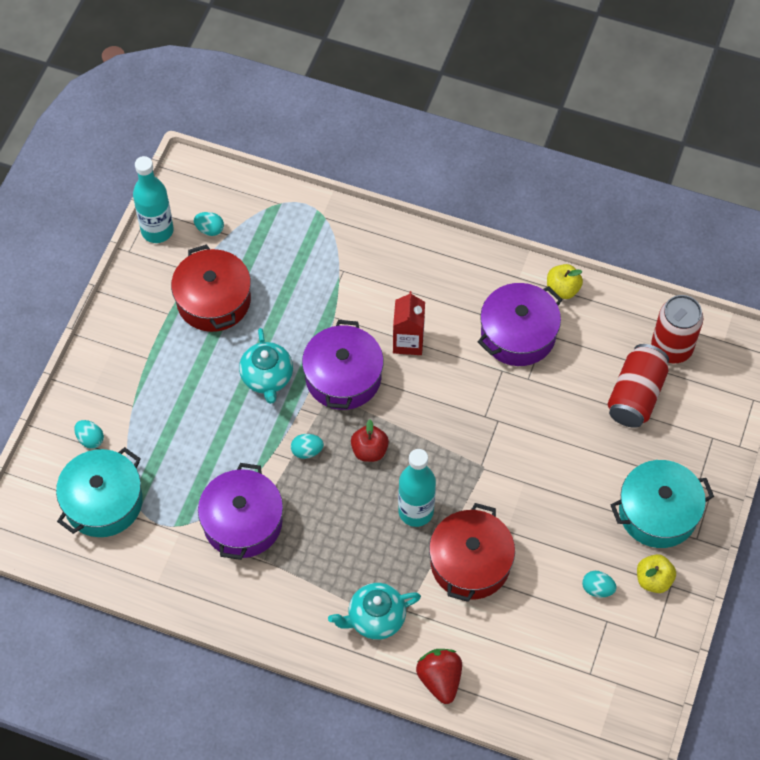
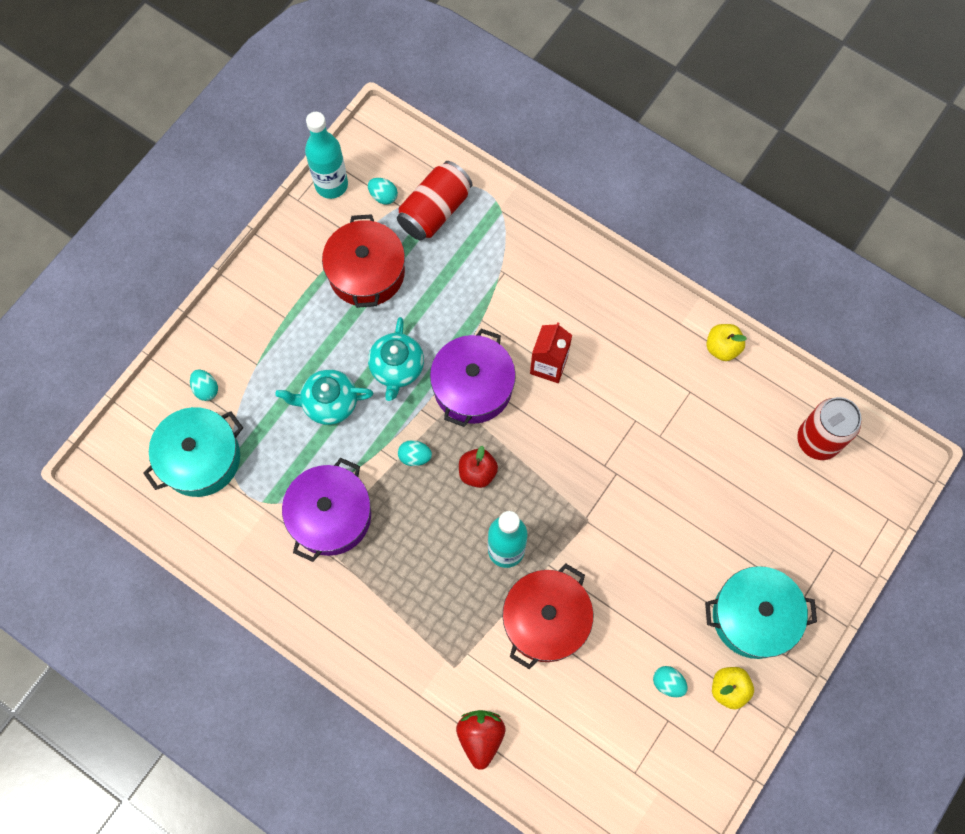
camera: 15 degrees right, 10 degrees up
turquoise teapot [328,583,421,640] -> turquoise teapot moved to [275,369,373,425]
purple pot [478,283,563,366] -> none
red can [608,344,669,428] -> red can moved to [397,161,472,241]

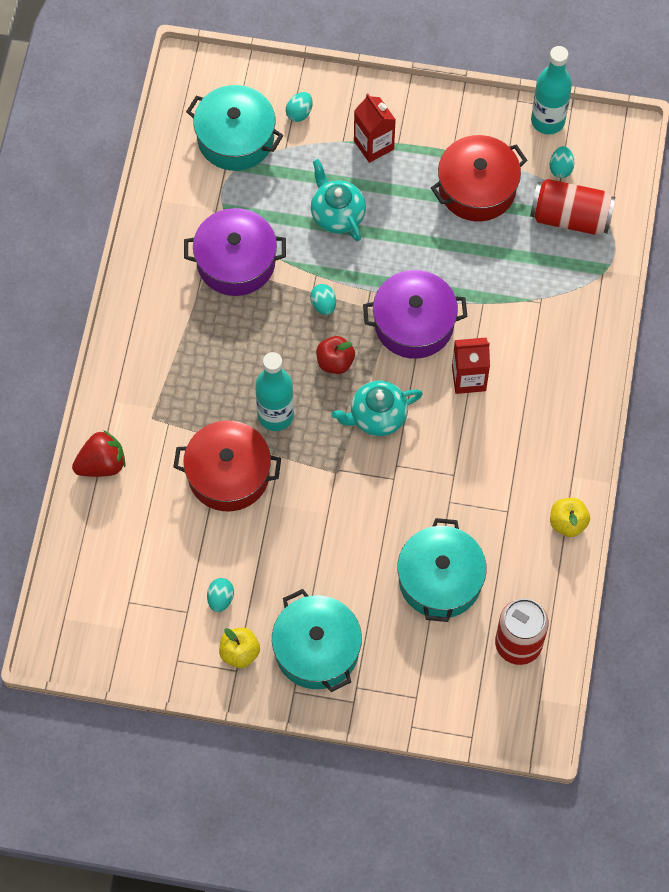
camera: 65 degrees right, 5 degrees down
turquoise teapot [368,317,424,401] -> turquoise teapot moved to [331,381,423,436]
none -> red carton [354,94,396,163]
none -> turquoise pot [397,518,487,622]

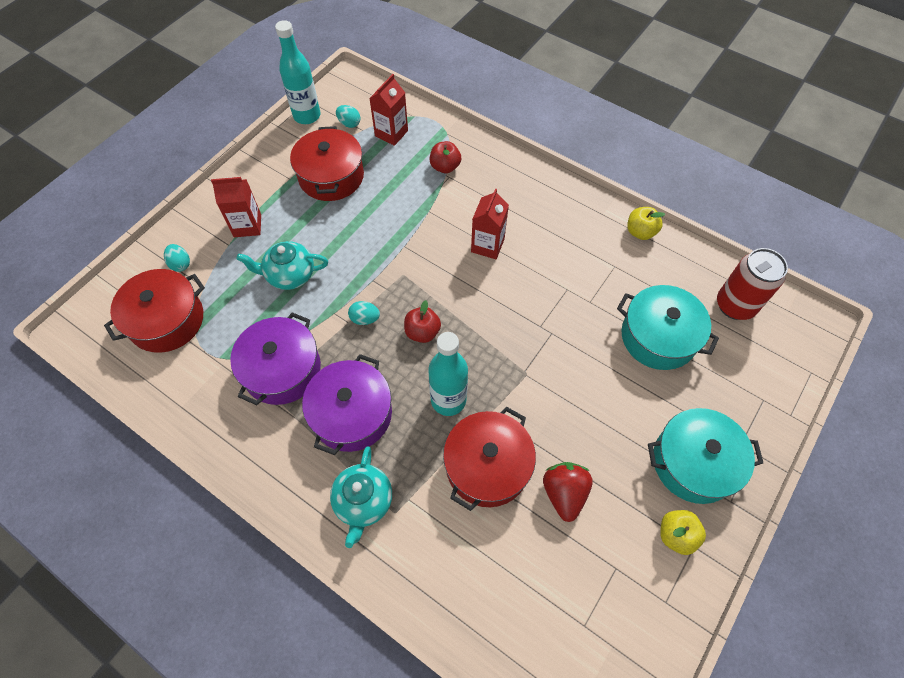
camera: 65 degrees left, 5 degrees down
red strawberry [72,431,126,477] -> red strawberry moved to [543,462,593,522]
turquoise pot [186,85,283,171] -> red pot [104,269,205,353]
turquoise egg [207,578,234,612] -> none
turquoise teapot [331,381,423,436] -> turquoise teapot moved to [330,446,392,548]
purple pot [363,270,468,359] -> purple pot moved to [302,354,392,455]
red can [530,179,615,235] -> red carton [369,74,408,146]
none -> red apple [430,141,461,173]

